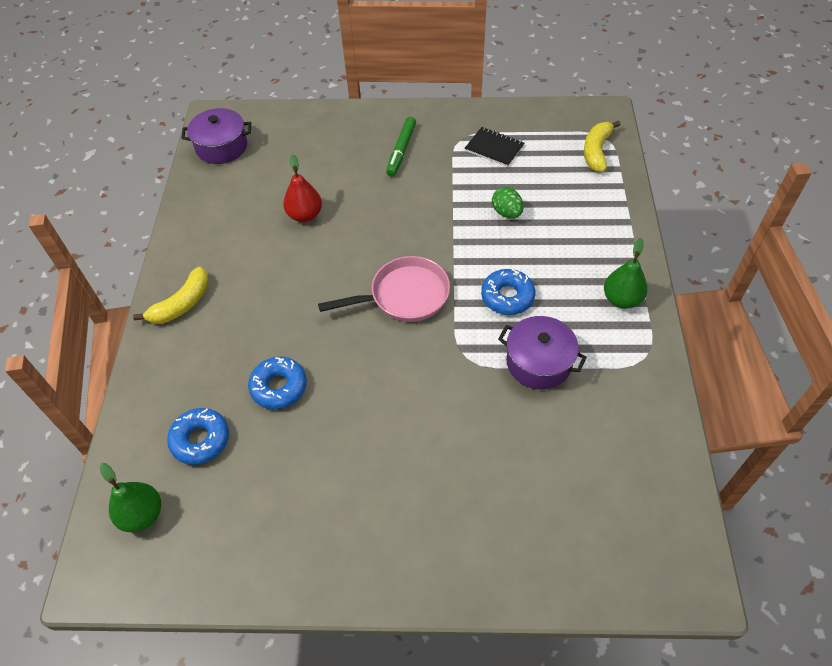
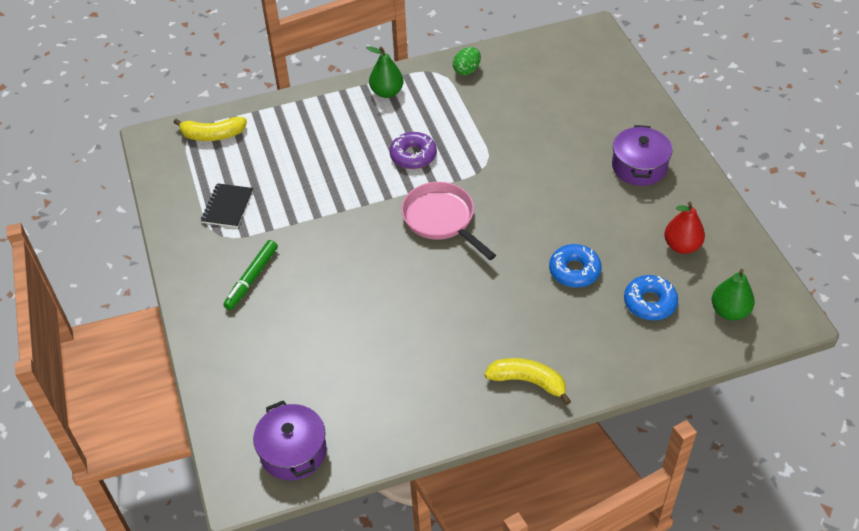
camera: 110 degrees left, 5 degrees down
red pear [283,154,322,222] -> red pear moved to [664,202,705,254]
green marker [386,117,416,177] -> green marker turned 120 degrees clockwise [223,240,278,310]
blue donut [481,269,535,315] -> purple donut [390,132,437,169]
green egg [492,187,524,218] -> green egg moved to [453,47,481,76]
purple pot [498,316,587,390] -> purple pot moved to [612,125,673,186]

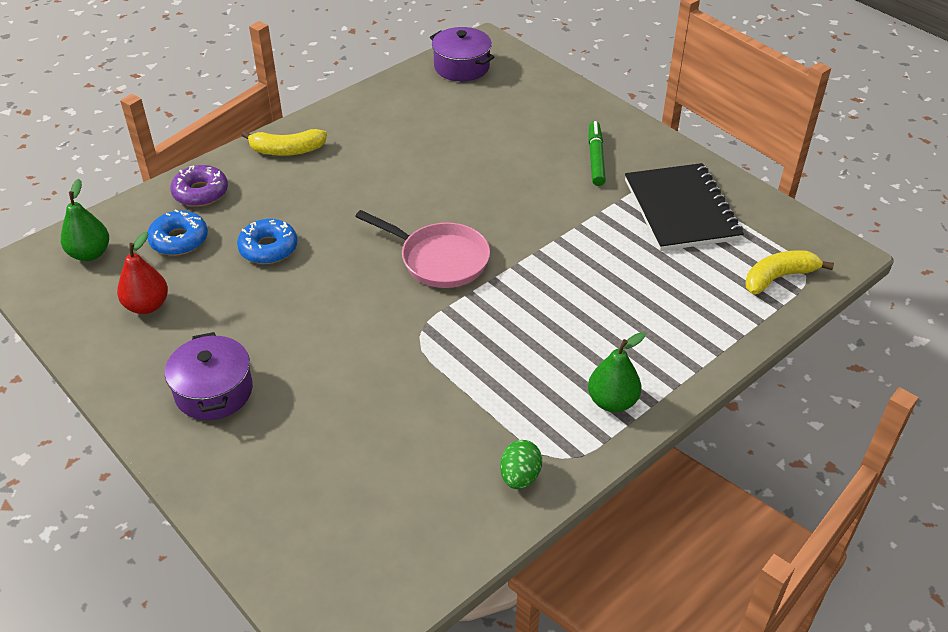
camera: 155 degrees right, 5 degrees down
black notebook [201,183,253,228] -> black notebook [625,163,744,251], size x1.88
purple donut [390,132,437,169] -> purple donut moved to [170,165,228,207]

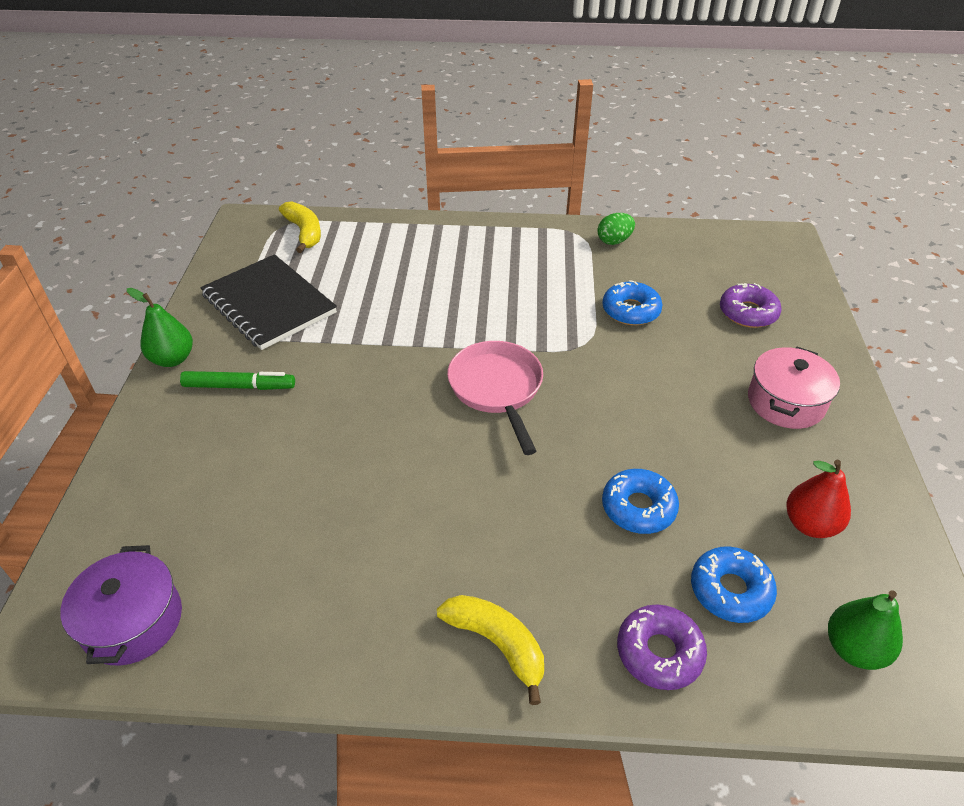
camera: 135 degrees left, 0 degrees up
purple pot [165,332,253,420] -> pink pot [748,347,840,429]
green marker [588,121,606,186] -> green marker turned 135 degrees counterclockwise [180,371,295,390]
green pear [588,332,645,412] -> green pear moved to [127,288,193,367]
black notebook [625,163,744,251] -> black notebook turned 75 degrees counterclockwise [200,254,337,350]
yellow banana [745,250,834,295] -> yellow banana turned 135 degrees counterclockwise [279,201,321,253]
none -> blue donut [602,280,663,325]
none -> purple donut [720,283,782,328]

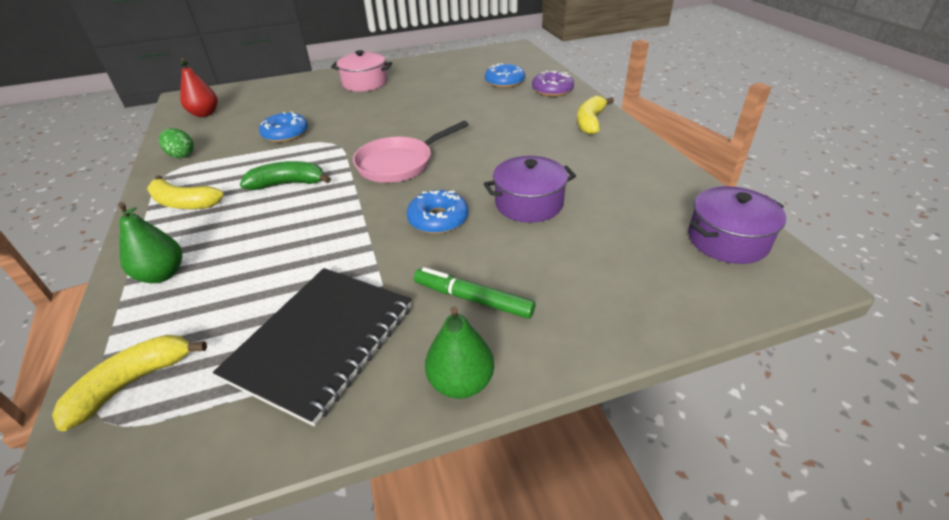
camera: 110 degrees left, 5 degrees down
green marker [180,371,295,390] -> green marker turned 45 degrees counterclockwise [414,267,535,319]
blue donut [602,469,679,534] -> blue donut moved to [407,190,468,234]
purple donut [720,283,782,328] -> none
red pear [786,460,851,538] -> red pear moved to [180,58,218,117]
green pear [828,590,903,670] -> green pear moved to [119,202,182,283]
none -> yellow banana [147,175,224,209]
none -> green banana [240,161,331,190]
none -> purple pot [484,156,576,223]

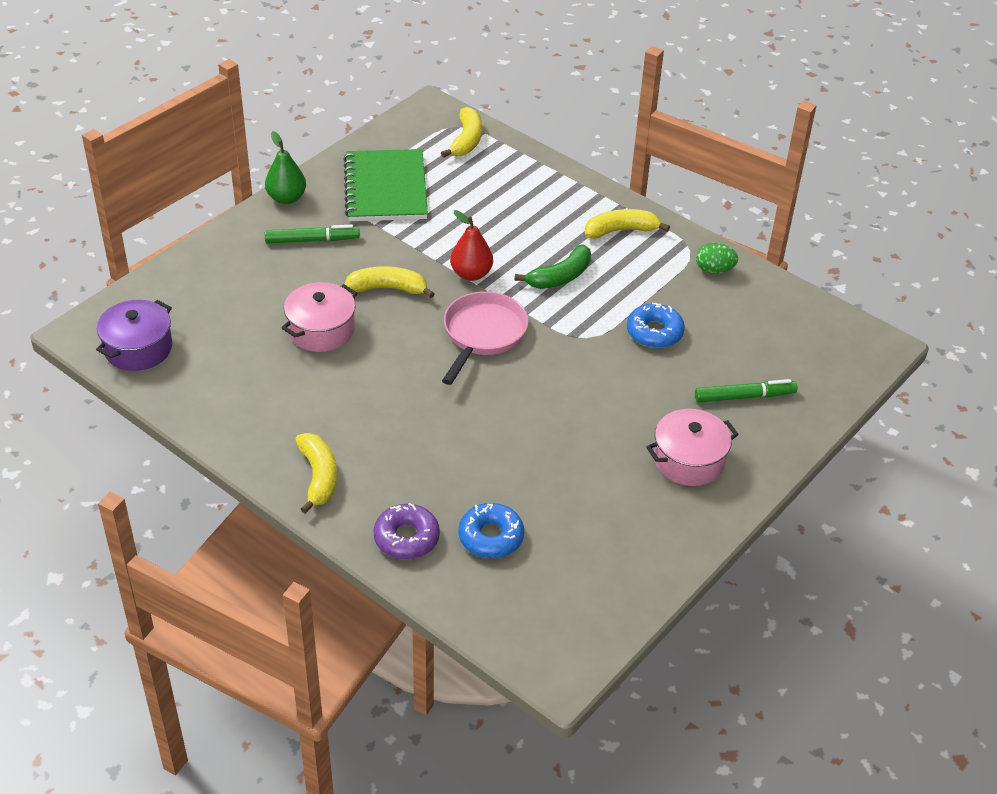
camera: 145 degrees right, 5 degrees up
green pear [119,202,182,283] -> none
red pear [180,58,218,117] -> red pear moved to [450,210,493,281]
black notebook [213,268,412,426] -> green notebook [344,149,428,221]
blue donut [407,190,468,234] -> yellow banana [345,266,434,298]
purple pot [484,156,576,223] -> pink pot [282,282,357,352]
none -> green marker [695,379,798,403]

